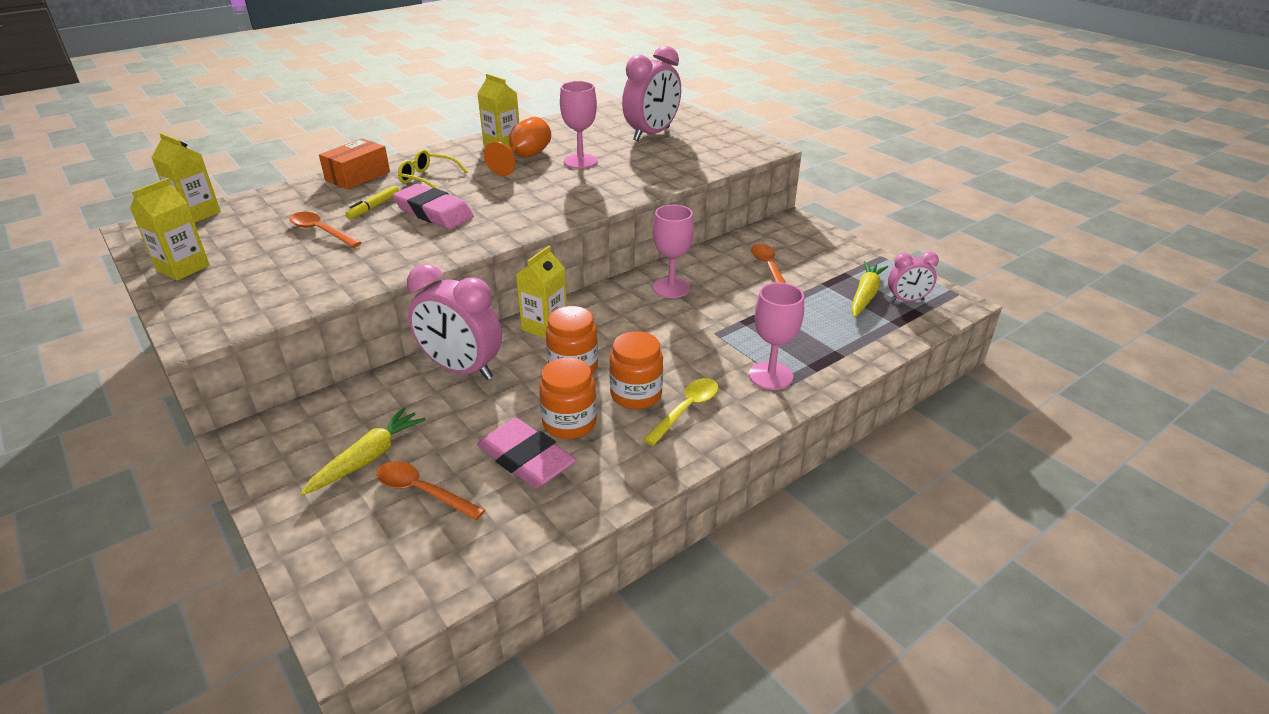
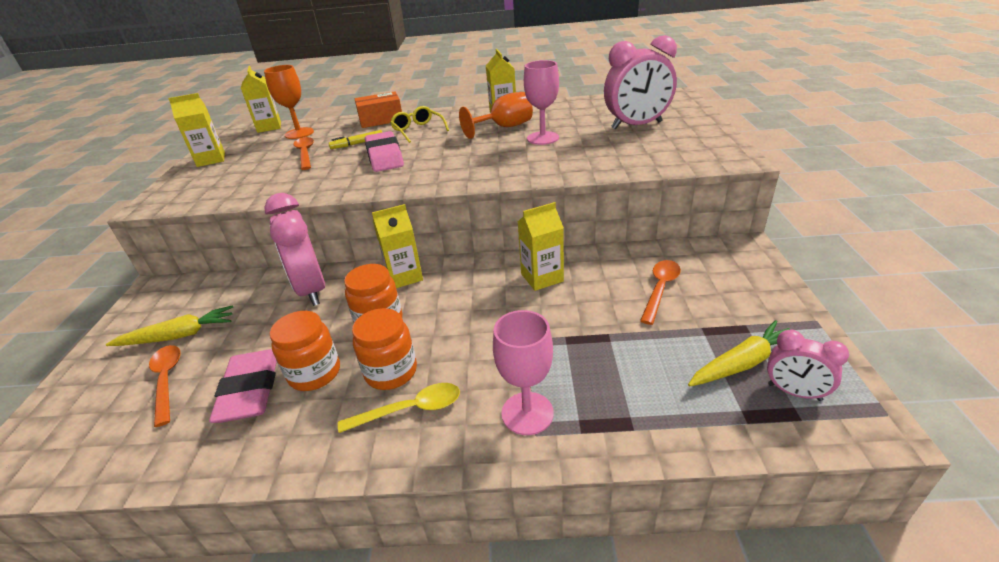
camera: 40 degrees right, 0 degrees up
pink goblet [653,205,694,298] -> yellow carton [518,202,564,291]
none -> orange goblet [264,65,314,139]

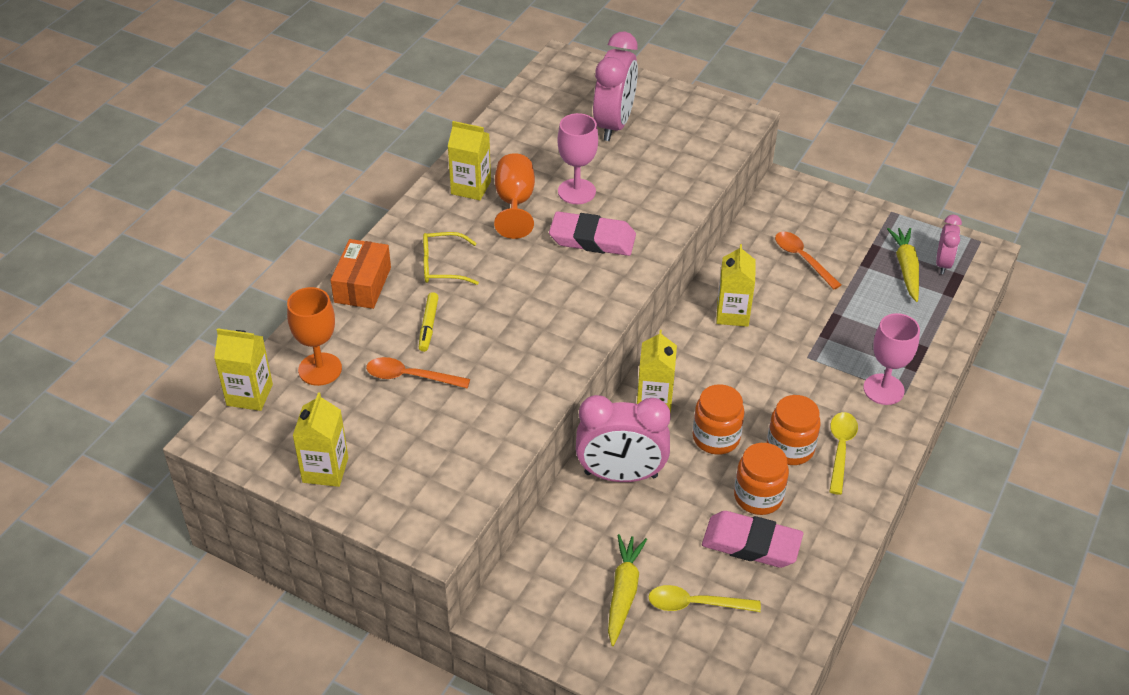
camera: 65 degrees left, 10 degrees up
orange spoon [149,345,181,427] -> yellow spoon [648,585,761,612]
pink eraser [365,131,404,172] -> pink eraser moved to [549,211,636,256]
pink clock [767,330,849,401] -> pink clock turned 45 degrees counterclockwise [936,215,962,274]

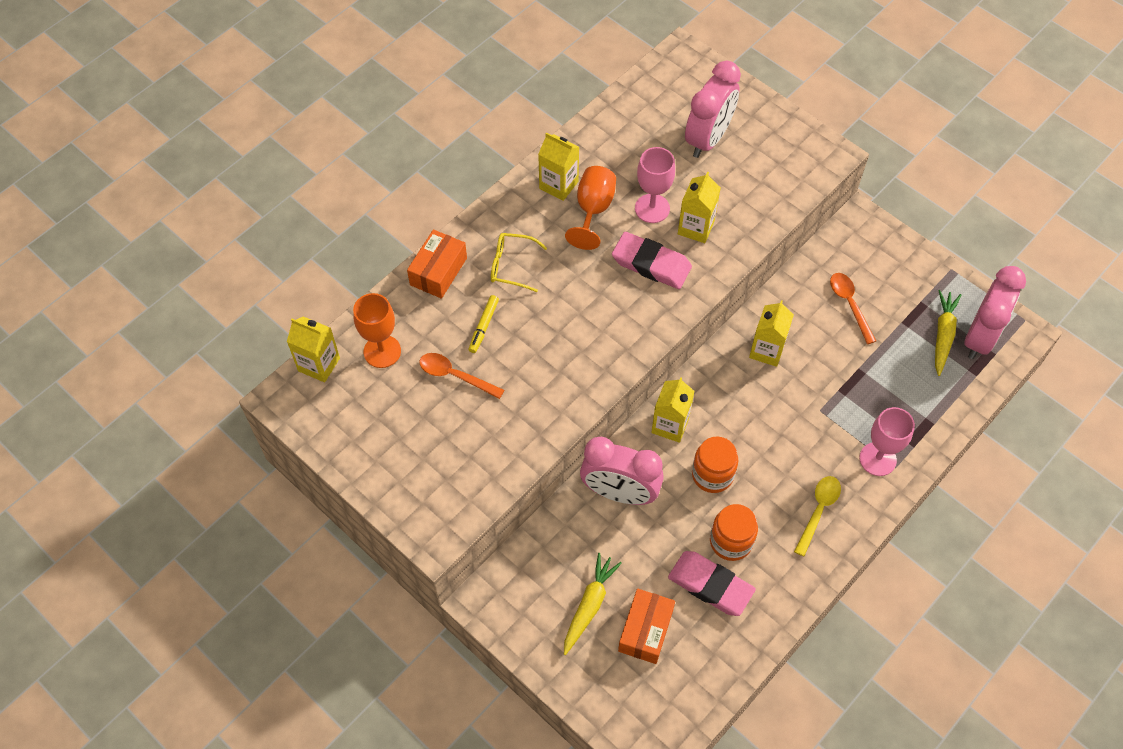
camera: 15 degrees right, 15 degrees up
yellow carton [292,392,349,487] -> yellow carton moved to [678,172,721,243]
yellow spoon [648,585,761,612] -> orange box [618,588,675,664]
orange jar [767,395,821,465] -> none
pink clock [936,215,962,274] -> pink clock [964,266,1026,359], size x1.83

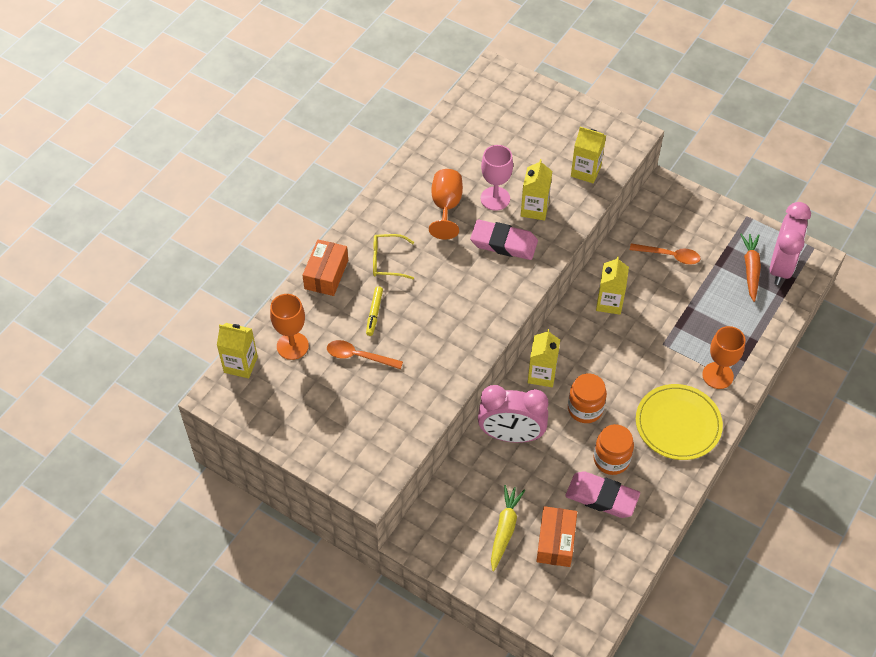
camera: 10 degrees left, 5 degrees down
yellow carton [538,132,579,201] -> yellow carton moved to [571,127,606,183]
pink clock [685,61,741,158] -> none
yellow spoon [794,476,841,556] -> yellow plate [636,384,723,460]
orange spoon [830,273,876,344] -> orange spoon turned 135 degrees clockwise [630,243,700,265]
pink goblet [859,407,915,476] -> orange goblet [702,326,745,389]
yellow carrot [935,290,961,376] -> orange carrot [740,234,761,302]

